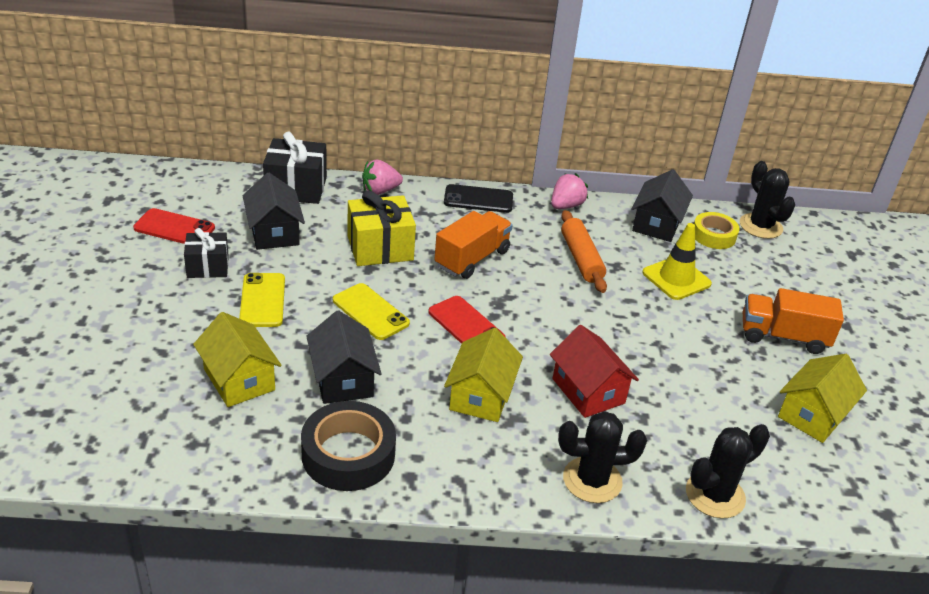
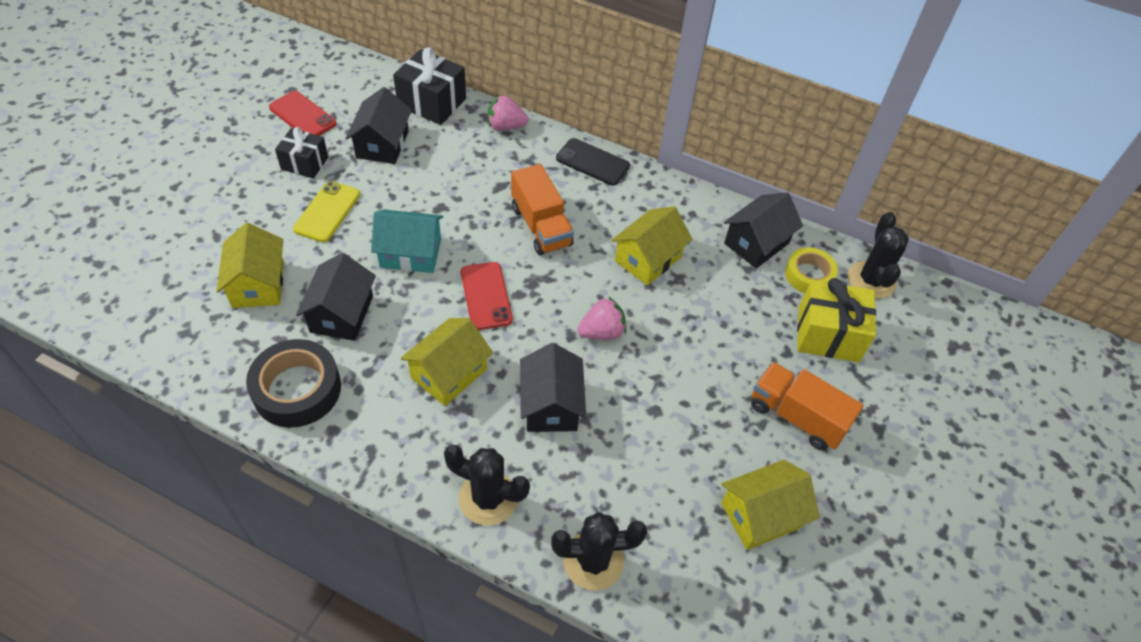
camera: 25 degrees right, 15 degrees up
yellow phone [333,283,410,340] -> turquoise house [371,210,443,273]
yellow gift [348,191,416,266] -> yellow gift moved to [797,278,876,362]
orange truck [434,211,513,279] -> orange truck turned 90 degrees clockwise [511,164,574,255]
red house [550,325,639,418] -> black house [520,343,586,432]
pink strawberry [551,173,588,209] -> pink strawberry moved to [578,296,626,339]
orange rolling pin [561,210,607,293] -> yellow house [611,206,693,286]
yellow traffic cone [642,223,712,300] -> none

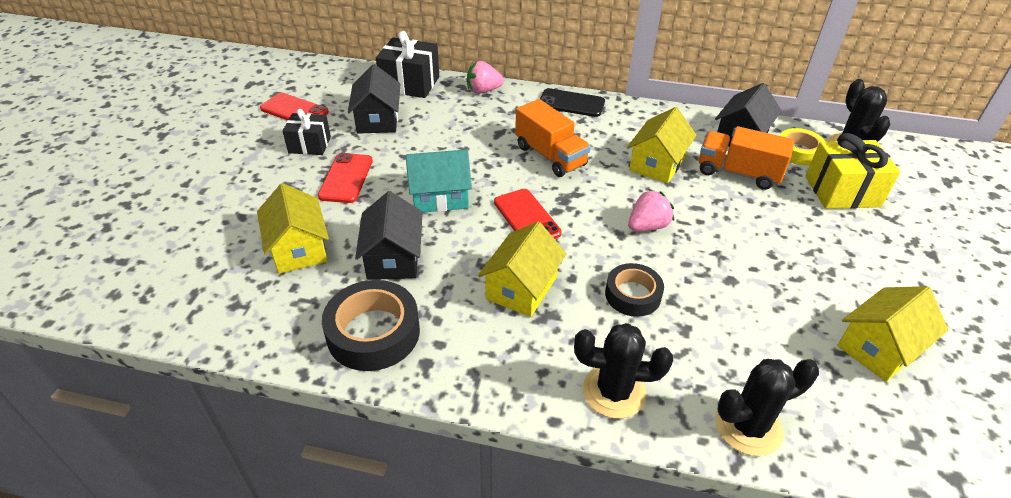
camera: 10 degrees left, 10 degrees down
yellow phone [293,181,360,242] -> red phone [318,153,373,203]
black house [520,343,586,432] -> black tape [605,263,664,317]
orange truck [751,362,864,450] -> orange truck moved to [699,126,794,190]

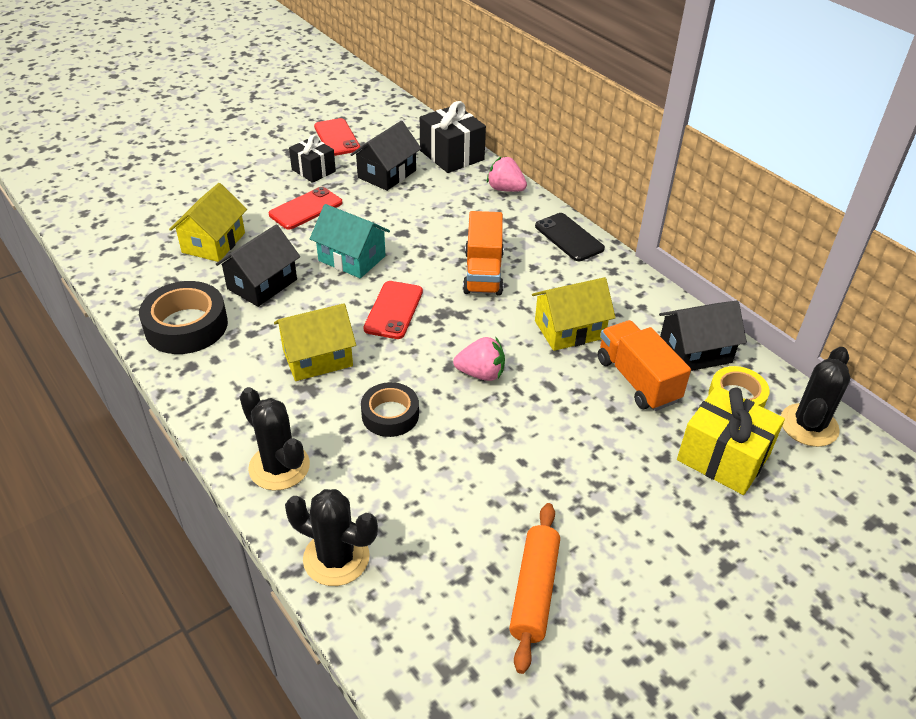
camera: 40 degrees right, 0 degrees up
yellow house [837,286,948,382] -> orange rolling pin [509,503,560,674]

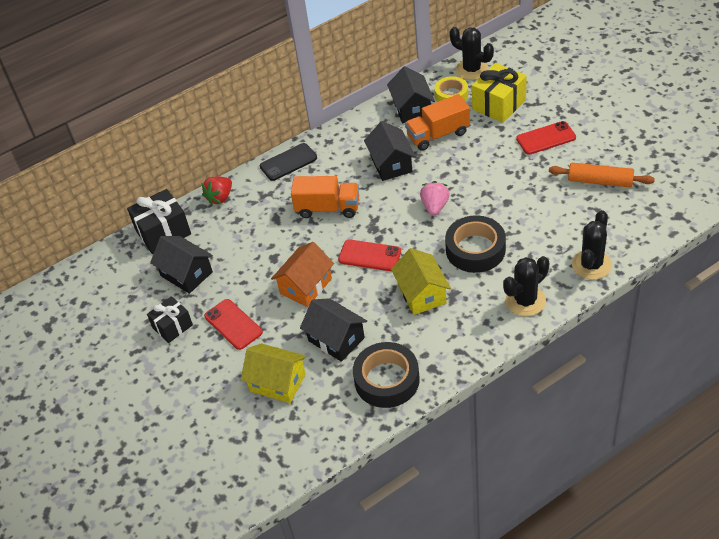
camera: 80 degrees left, 5 degrees up
turquoise house [310,204,390,278] -> orange house [271,242,334,307]
red phone [314,118,360,156] -> red phone moved to [516,121,576,155]
black tape [361,382,419,437] -> black tape [445,215,506,273], size x1.56
pink strawberry [487,156,527,192] -> red strawberry [202,177,232,205]
yellow house [532,277,616,351] -> black house [364,121,416,181]

